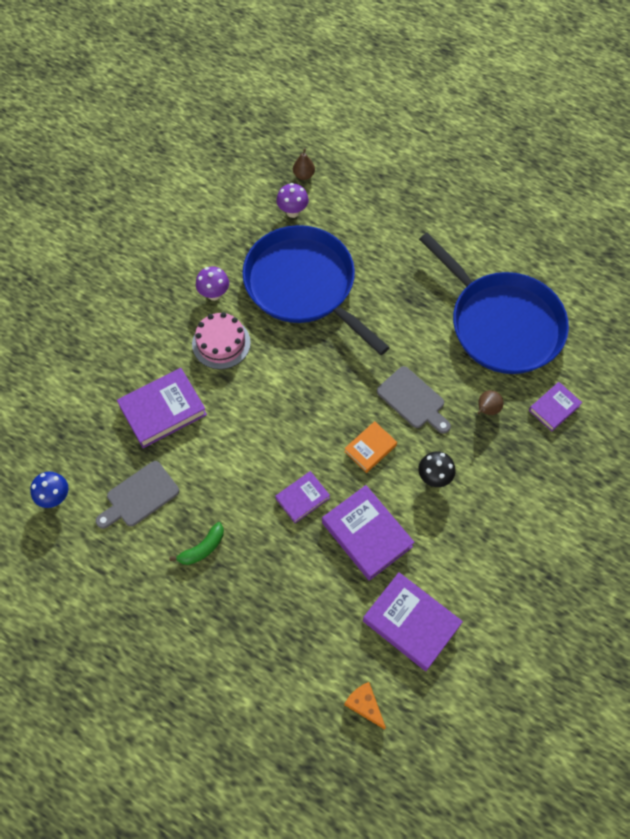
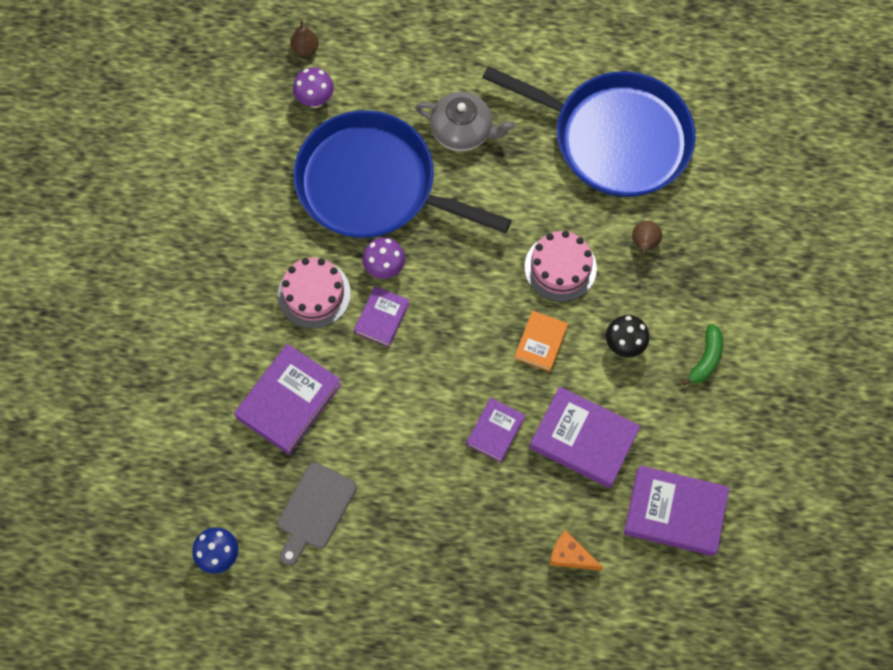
camera: 25 degrees left, 5 degrees up
green banana [169,522,224,565] -> green banana moved to [682,324,723,386]
purple mushroom [196,267,229,301] -> purple mushroom moved to [363,238,405,279]
orange cheese [344,682,386,730] -> orange cheese moved to [549,530,604,571]
grey cutting board [377,366,451,434] -> pink cake [524,231,597,302]
purple book [529,382,582,432] -> purple book moved to [354,286,410,347]
none -> grey teapot [415,92,515,151]

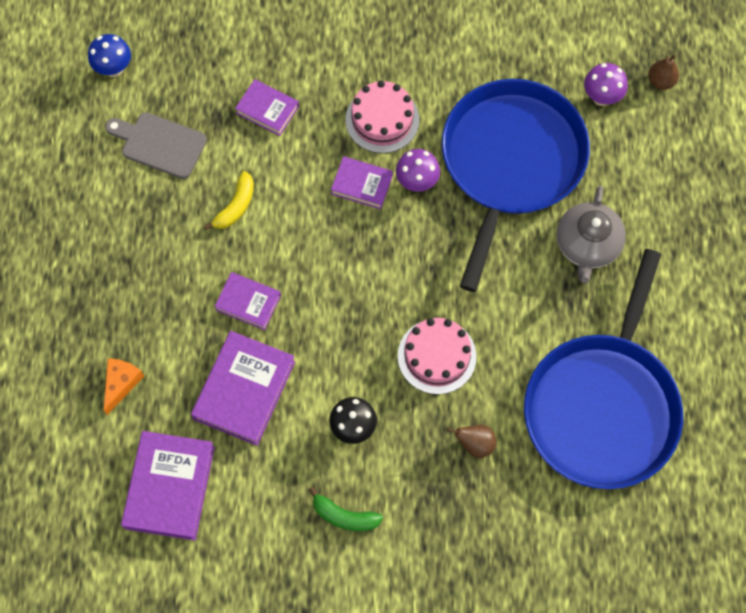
camera: 85 degrees right, 0 degrees up
purple book [234,344,342,455] -> purple book [235,79,299,136], size x0.59
orange book [514,311,568,372] -> none
none -> yellow banana [204,171,254,230]

